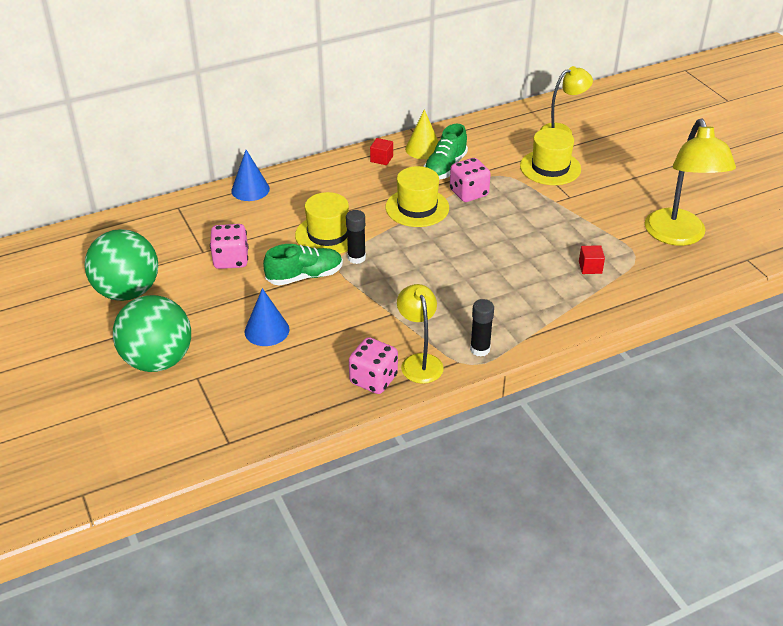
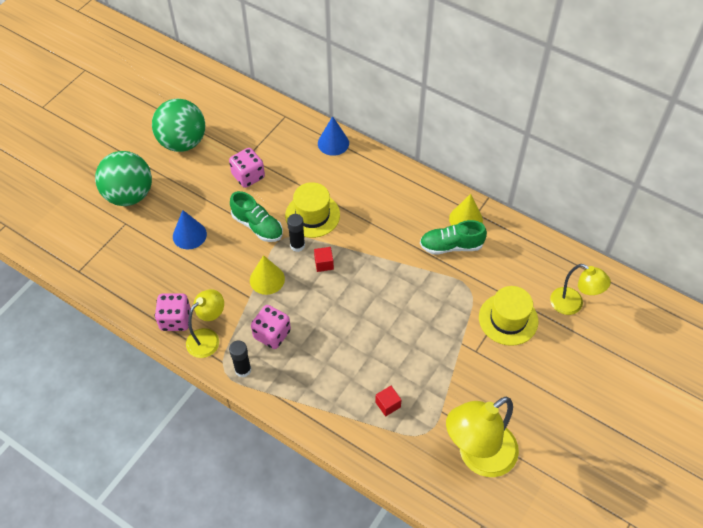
camera: 60 degrees right, 15 degrees up
red cube [370,138,393,165] -> red cube moved to [314,247,334,272]
yellow hat [385,166,449,227] -> none
pink dice [450,158,491,202] -> pink dice moved to [251,305,291,349]
none -> yellow cone [250,255,285,295]

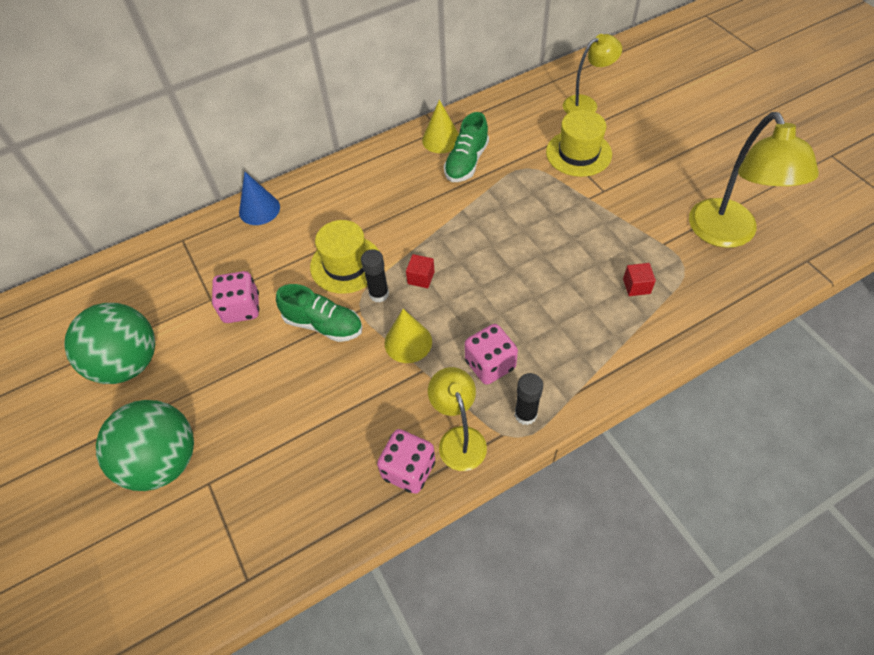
camera: 60 degrees left, 0 degrees up
blue cone [173,210,207,249] -> none
green shoe [230,191,283,242] -> green shoe turned 45 degrees clockwise [276,284,362,342]

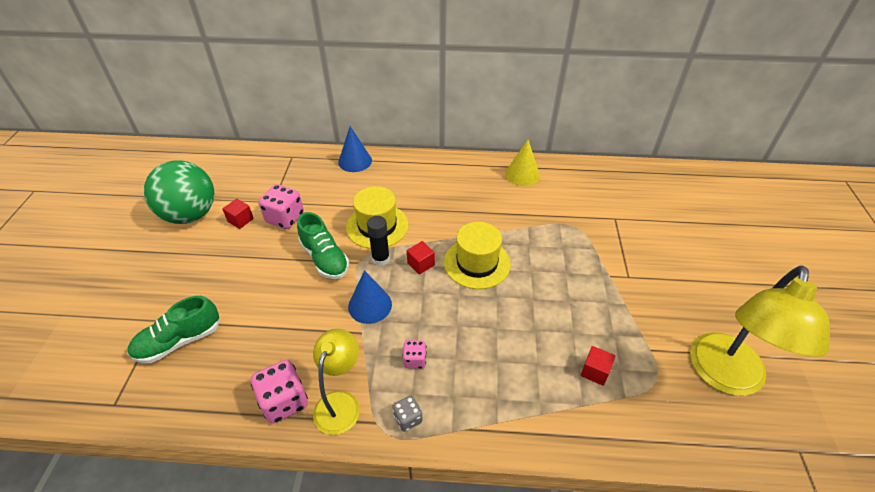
camera: 30 degrees right, 10 degrees down
green ball [96,400,194,491] -> none
yellow cone [385,309,432,363] -> blue cone [348,270,392,324]
green shoe [444,112,489,182] -> green shoe moved to [128,296,220,363]
pink dice [465,324,518,385] -> pink dice [402,340,427,369], size x0.56
black glue stick [515,373,543,425] -> grey dice [392,396,422,432]
yellow hat [546,110,612,177] -> yellow hat moved to [444,222,511,289]
yellow lamp [563,34,622,114] -> none
none -> red cube [222,199,254,229]

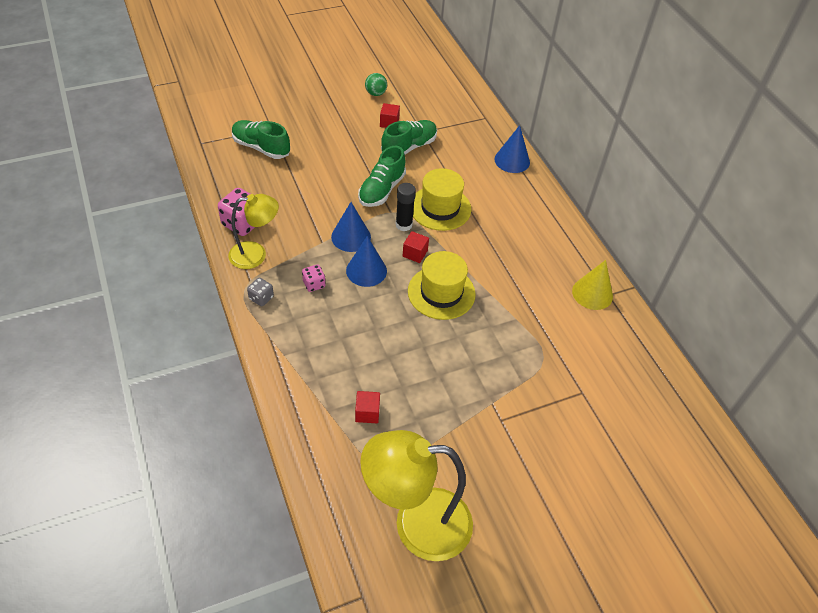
camera: 60 degrees right, 5 degrees up
green ball [144,160,214,224] -> green ball [365,73,387,96], size x0.41
pink dice [259,184,304,229] -> green shoe [381,120,437,154]
none -> blue cone [346,236,387,287]

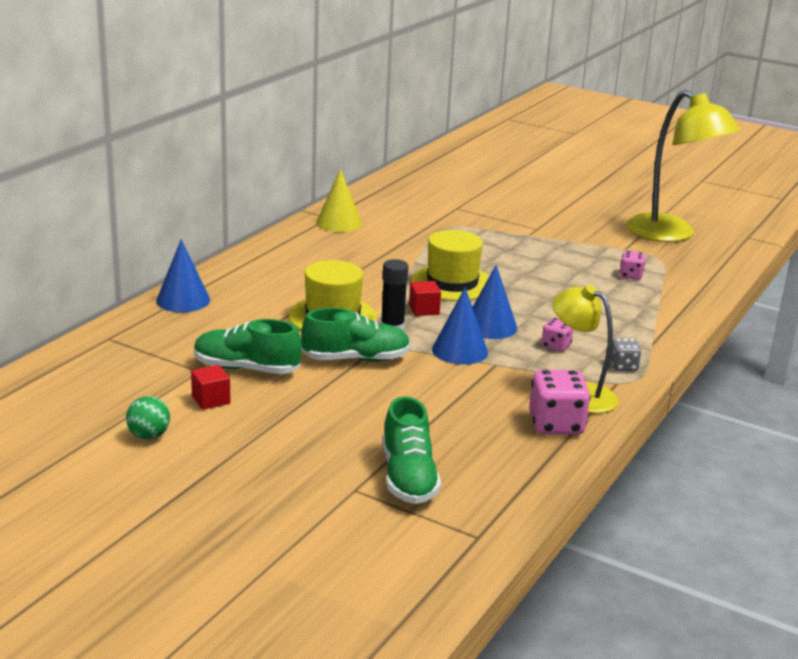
camera: 125 degrees left, 25 degrees down
red cube [355,391,380,423] -> pink dice [619,251,646,280]

